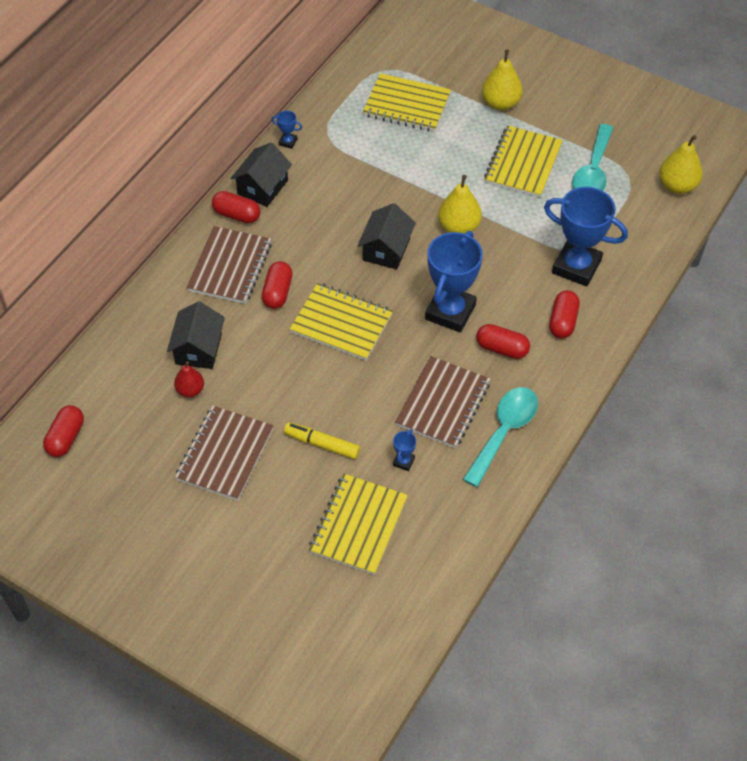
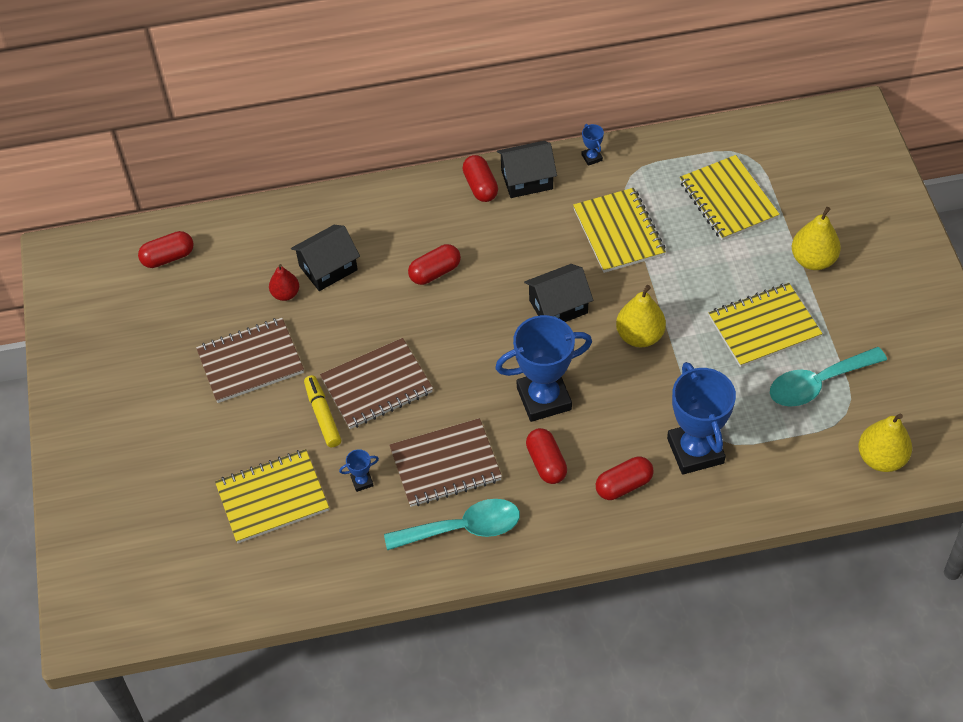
camera: 50 degrees right, 0 degrees up
brown notebook [186,226,272,304] -> brown notebook moved to [320,338,433,429]
yellow notebook [290,283,393,361] -> yellow notebook moved to [573,188,666,273]

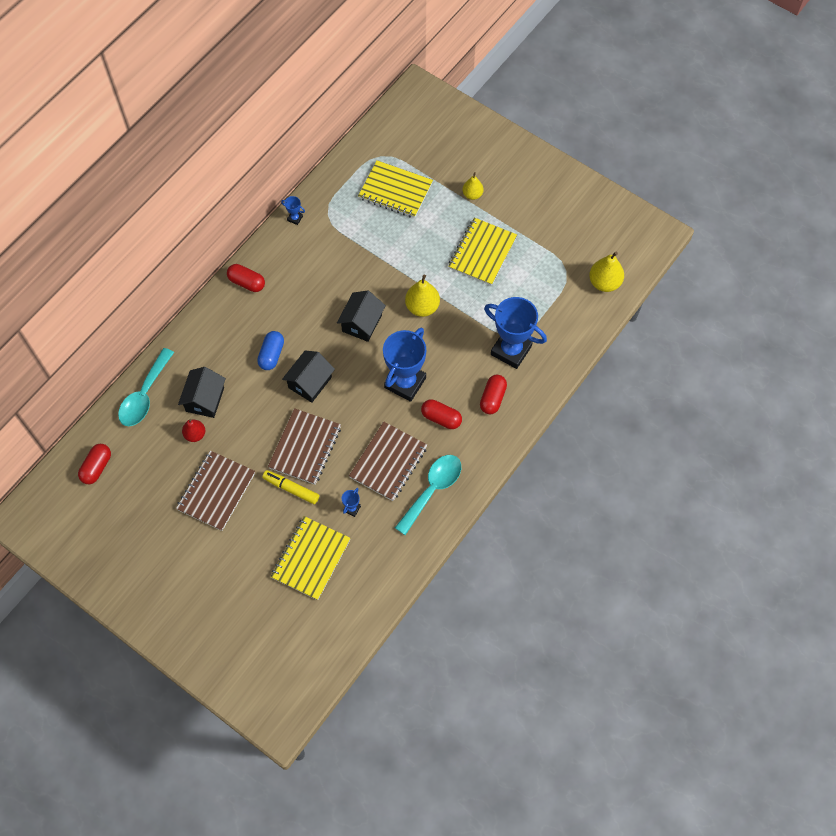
camera: 45 degrees left, 10 degrees up
red capsule [408,244,461,285] -> blue capsule [257,331,284,370]
black house [497,141,557,198] -> black house moved to [282,351,335,403]
yellow notebook [573,188,666,273] -> none
turquoise spoon [770,347,887,407] -> turquoise spoon moved to [118,348,174,426]
yellow pear [792,207,841,270] -> yellow pear [463,172,484,200], size x0.63

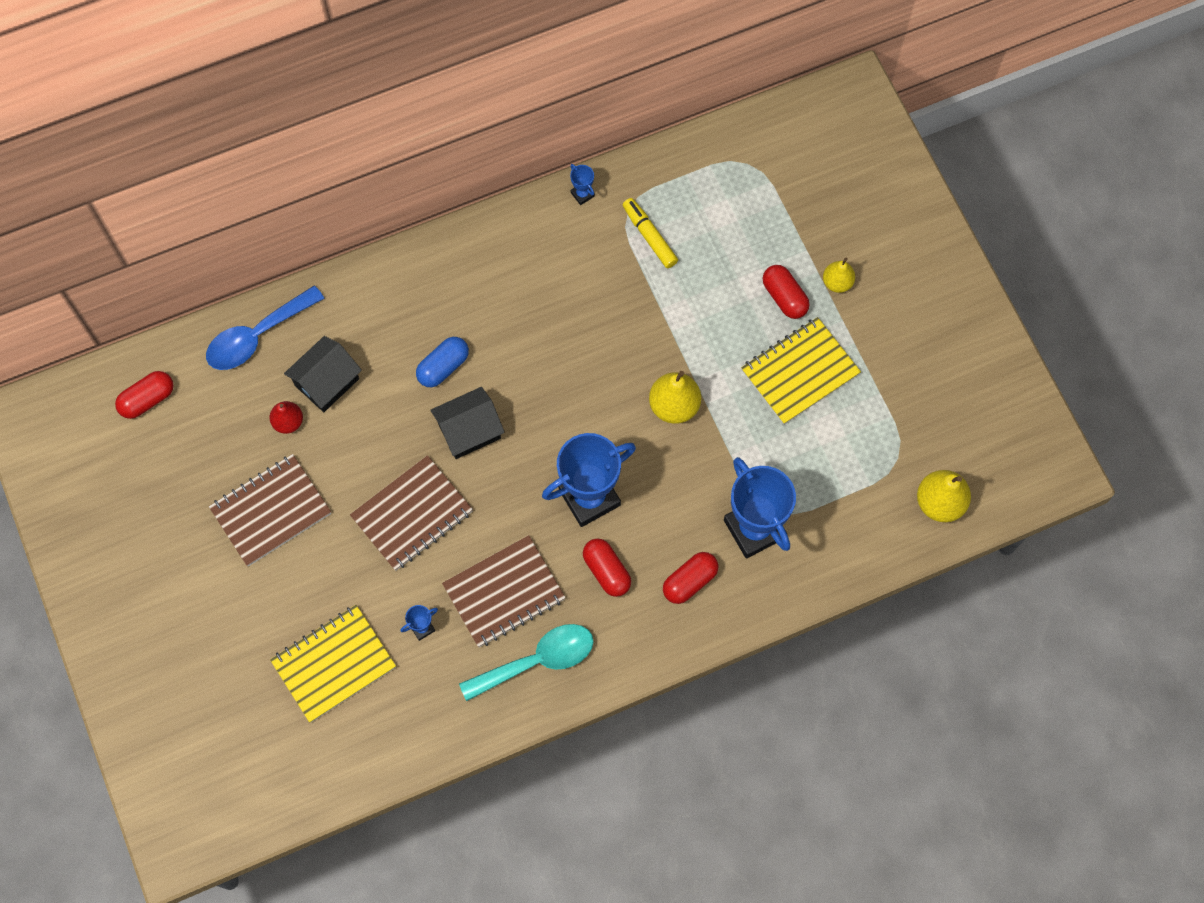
camera: 30 degrees right, 5 degrees up
turquoise spoon [118,348,174,426] -> blue spoon [206,285,325,370]
red capsule [227,264,265,292] -> red capsule moved to [763,265,809,319]
yellow marker [262,470,319,504] -> yellow marker moved to [623,198,678,268]
black house [337,291,386,342] -> none
yellow notebook [358,160,433,218] -> none

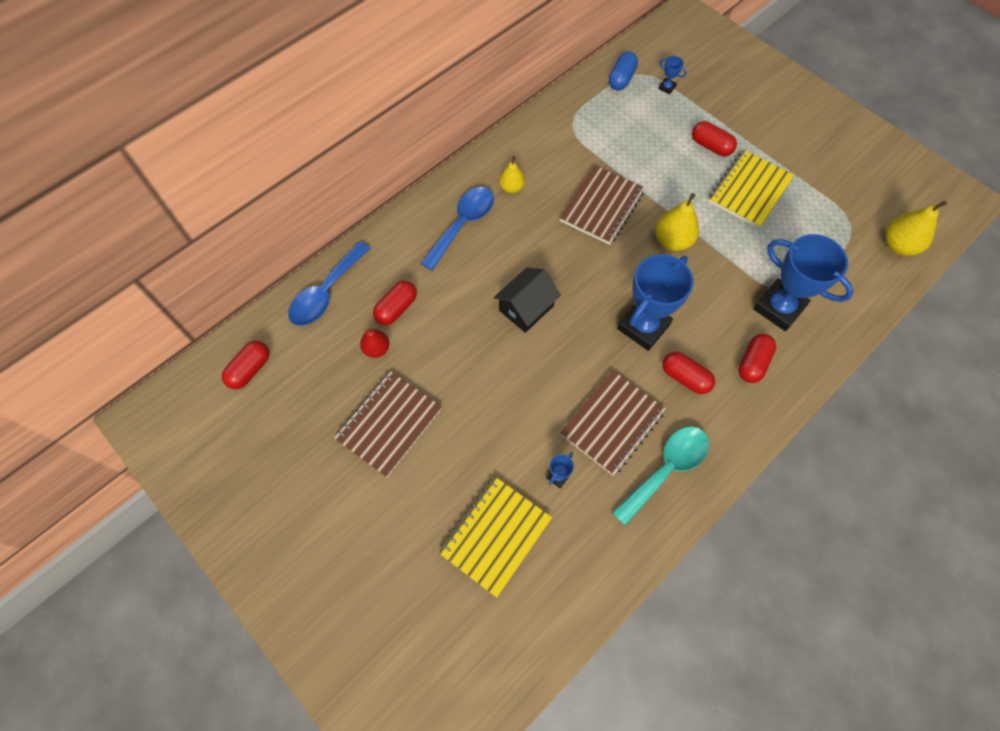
camera: 20 degrees left, 5 degrees down
black house [284,336,362,412] -> red capsule [373,281,417,325]
brown notebook [350,455,473,571] -> brown notebook moved to [559,165,645,245]
blue capsule [416,337,469,387] -> blue capsule moved to [609,51,638,90]
blue trophy [570,164,595,205] -> blue trophy moved to [658,56,687,94]
yellow marker [623,198,678,268] -> none
yellow pear [823,258,855,293] -> yellow pear moved to [499,157,525,193]
none -> blue spoon [421,187,494,270]

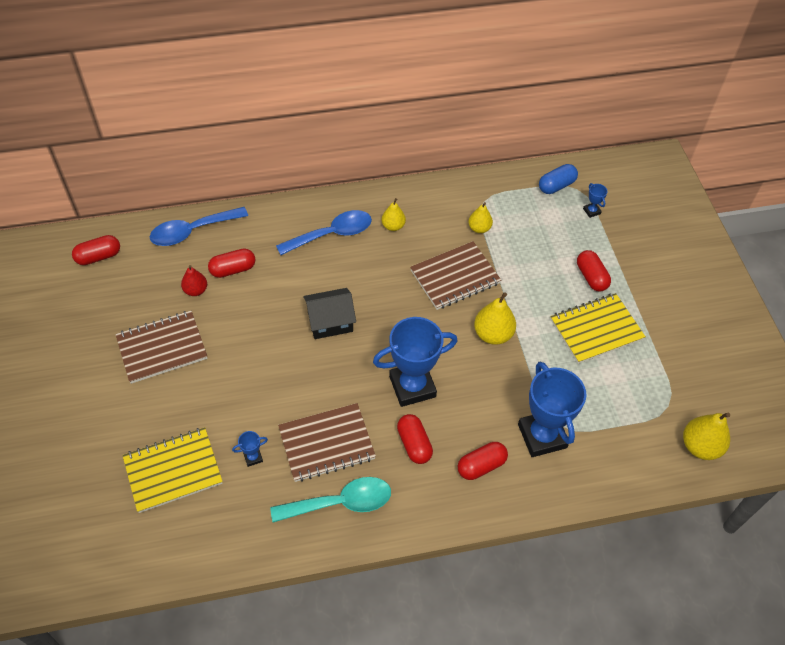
camera: 30 degrees right, 10 degrees down
none -> yellow pear [468,202,493,233]

